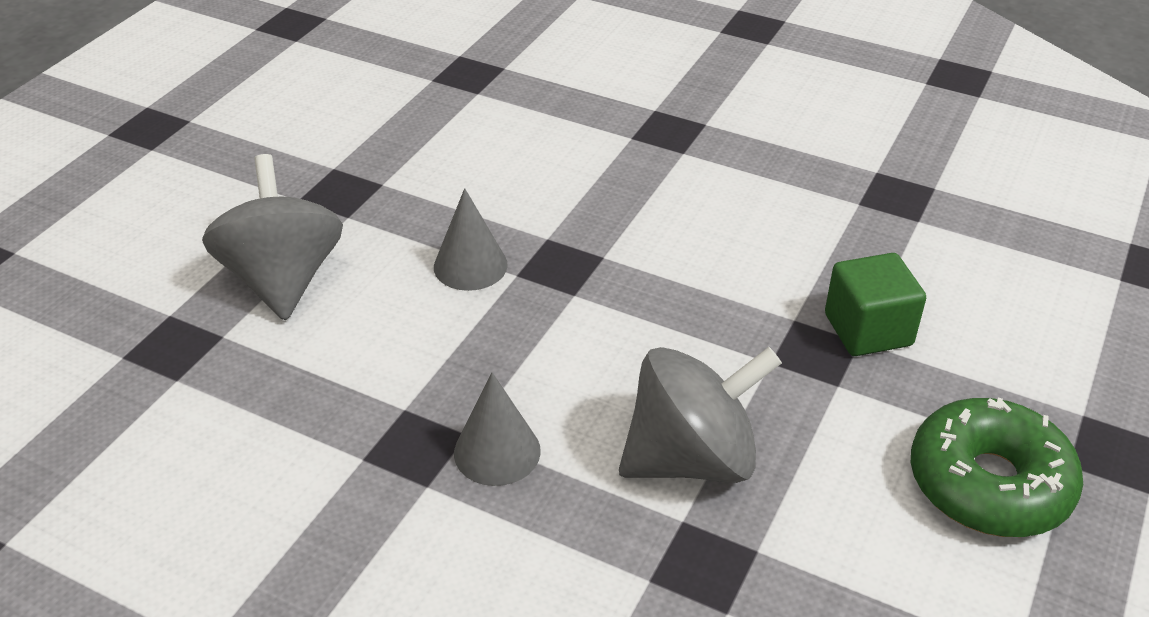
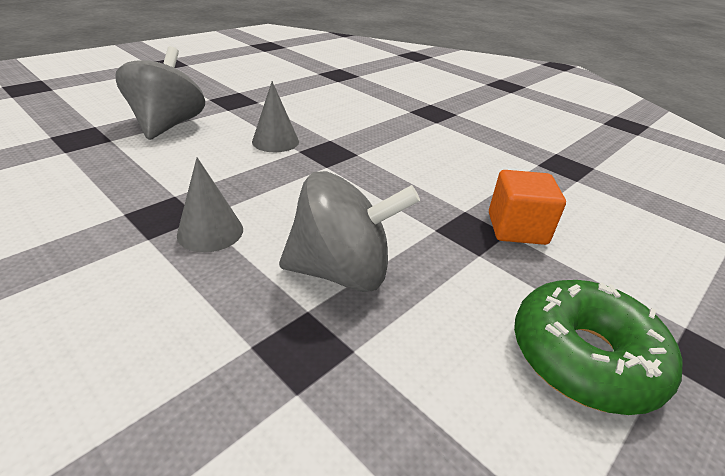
camera: 15 degrees right, 5 degrees down
green cube [825,253,926,356] -> orange cube [489,170,566,245]

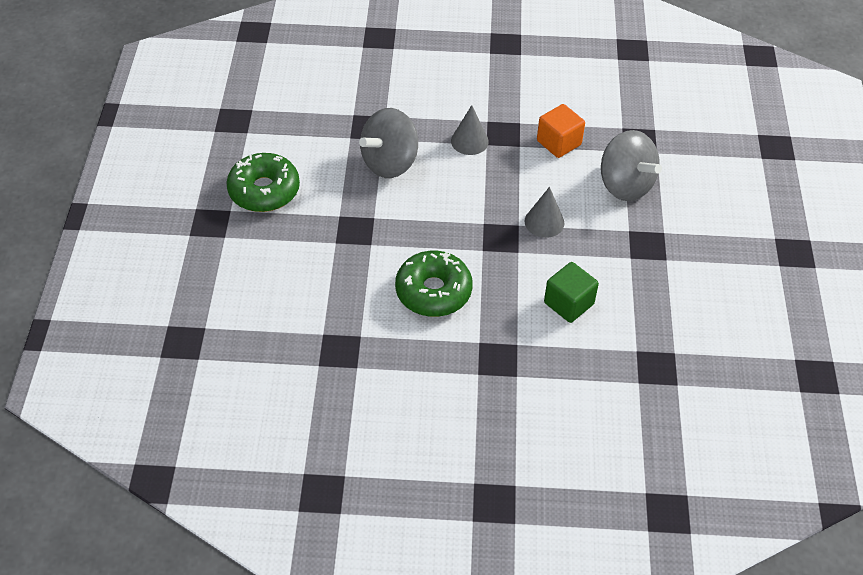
camera: 140 degrees right, 15 degrees up
orange cube [489,170,566,245] -> orange cube moved to [537,104,585,158]
none -> green donut [395,251,473,317]
none -> green cube [544,262,599,323]

